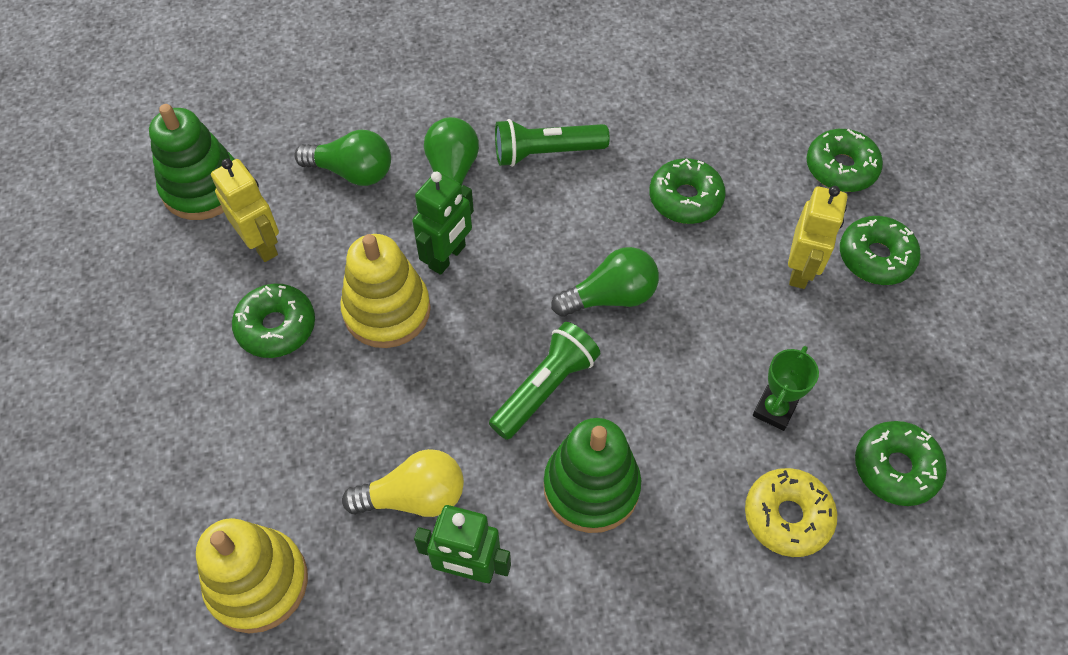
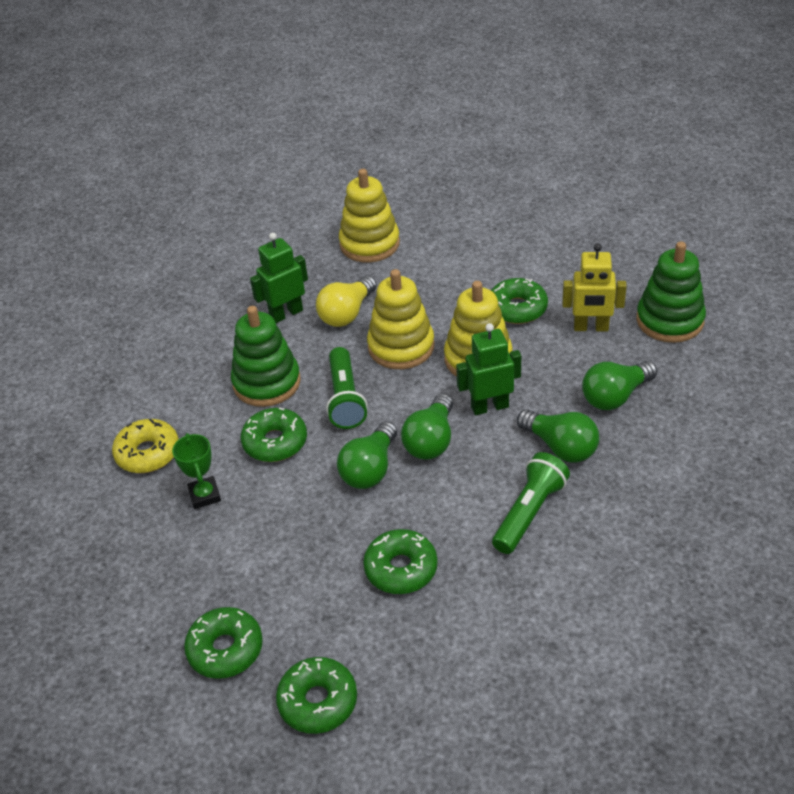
camera: 135 degrees right, 15 degrees down
green robot [412,171,474,275] -> green robot turned 90 degrees clockwise [456,323,521,415]
yellow robot [788,186,847,289] -> none
green donut [855,421,947,506] -> green donut moved to [241,407,307,462]
none -> yellow stacking toy [367,269,435,369]
none -> green light bulb [401,394,453,459]

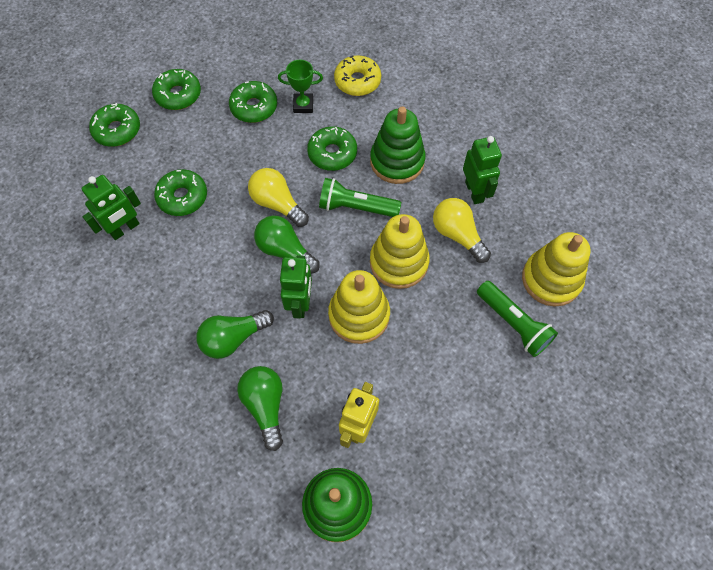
camera: 105 degrees right, 20 degrees up
green light bulb [337,421,397,489] -> yellow light bulb [248,168,309,227]
green donut [491,278,548,324] -> green donut moved to [229,81,277,123]
green flashlight [492,452,570,554] -> green flashlight moved to [477,281,558,357]
none -> green robot [82,175,141,240]

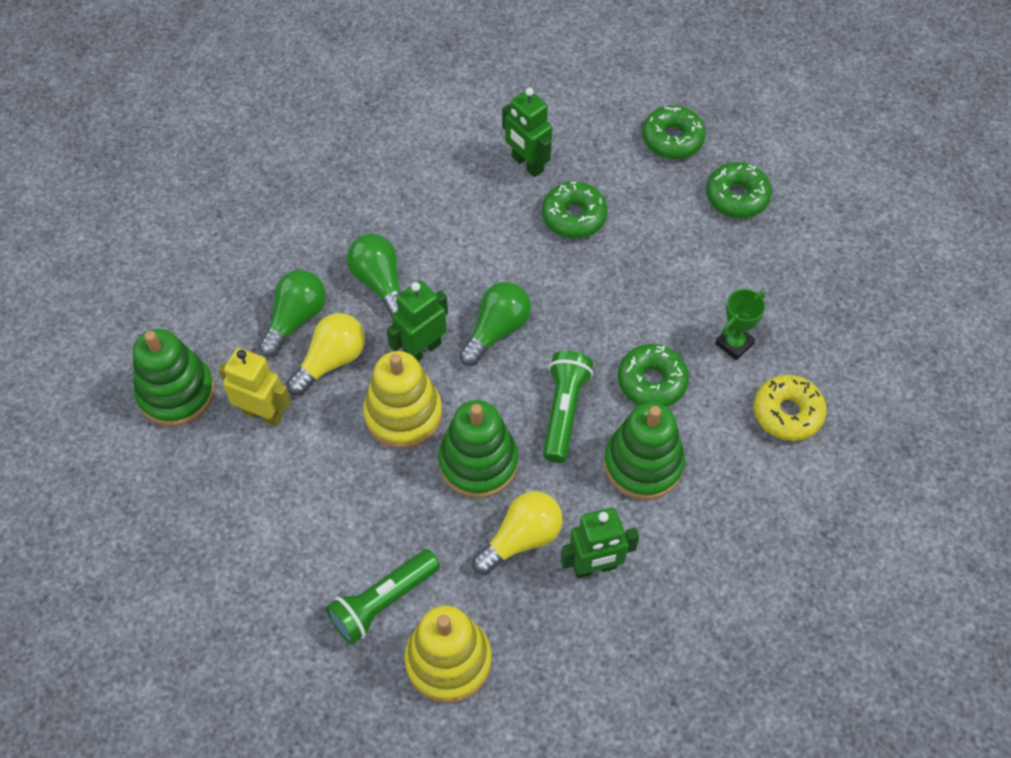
camera: 90 degrees right, 5 degrees down
green donut [229,81,277,123] -> none
green light bulb [237,366,283,451] -> green light bulb turned 45 degrees counterclockwise [258,270,326,357]
yellow light bulb [248,168,309,227] -> yellow light bulb moved to [287,313,365,396]
green trophy [278,60,323,113] -> green trophy turned 45 degrees clockwise [715,289,766,360]
green robot [280,255,312,318] -> green robot turned 135 degrees clockwise [387,280,448,361]
yellow stacking toy [370,214,430,289] -> green stacking toy [438,400,518,498]

